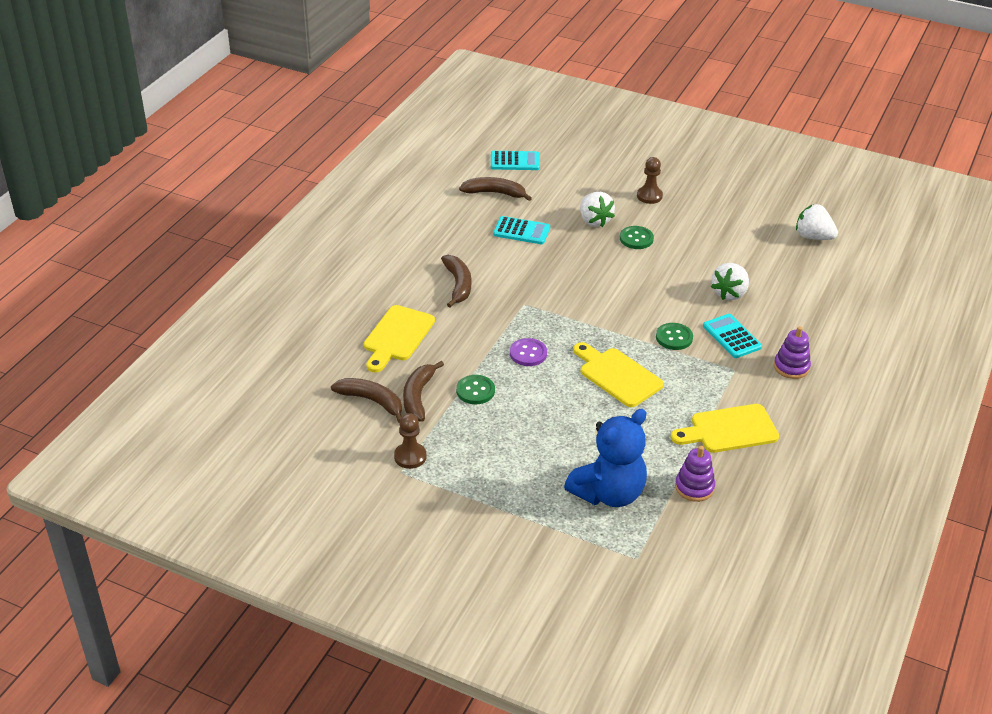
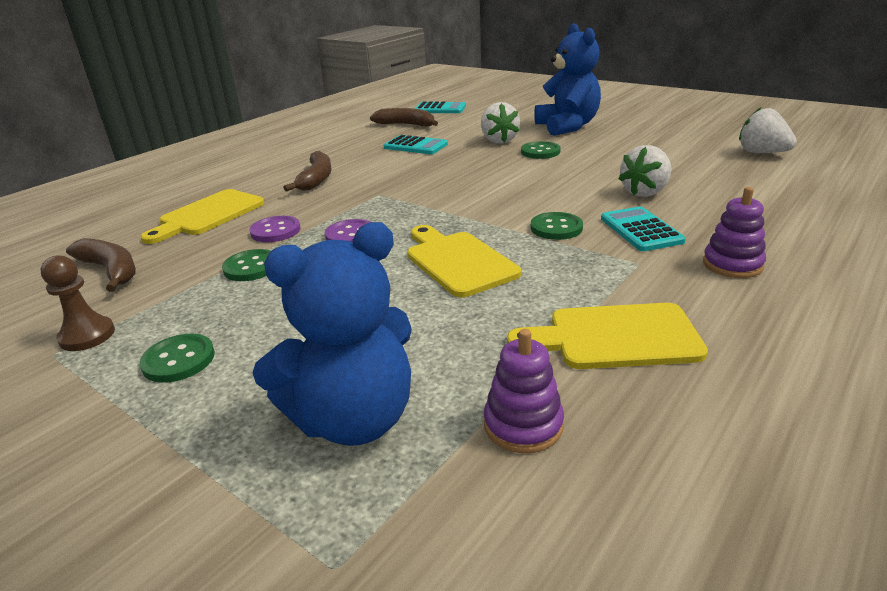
camera: 15 degrees right, 10 degrees down
brown banana [403,361,444,422] -> none
brown pawn [637,157,663,204] -> blue teddy bear [534,23,601,136]
none -> green button [139,334,215,383]
none -> purple button [249,216,300,242]

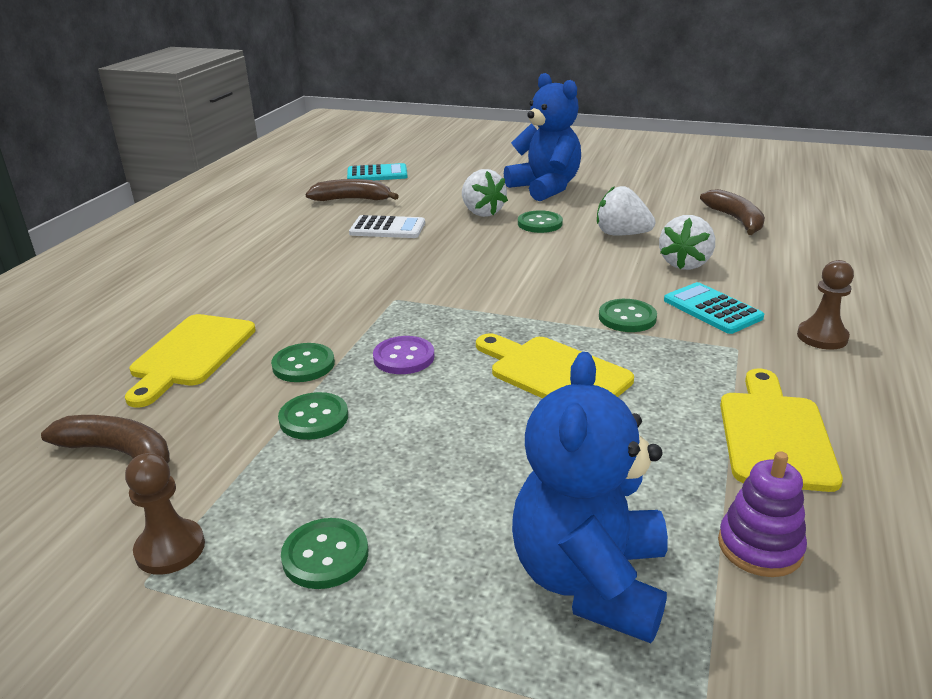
camera: 20 degrees left, 0 degrees up
purple button [249,216,300,242] -> green button [271,343,335,382]
blue teddy bear [252,222,412,446] -> blue teddy bear turned 150 degrees clockwise [512,352,668,643]
brown banana [283,151,331,192] -> brown banana moved to [700,189,765,235]
turquoise calculator [384,135,448,154] -> white calculator [349,215,425,238]
yellow cutting board [507,303,708,369] -> yellow cutting board turned 120 degrees clockwise [720,369,843,492]
purple stacking toy [703,187,766,278] -> brown pawn [797,260,854,350]
white strawberry [739,108,797,153] -> white strawberry moved to [597,186,655,235]

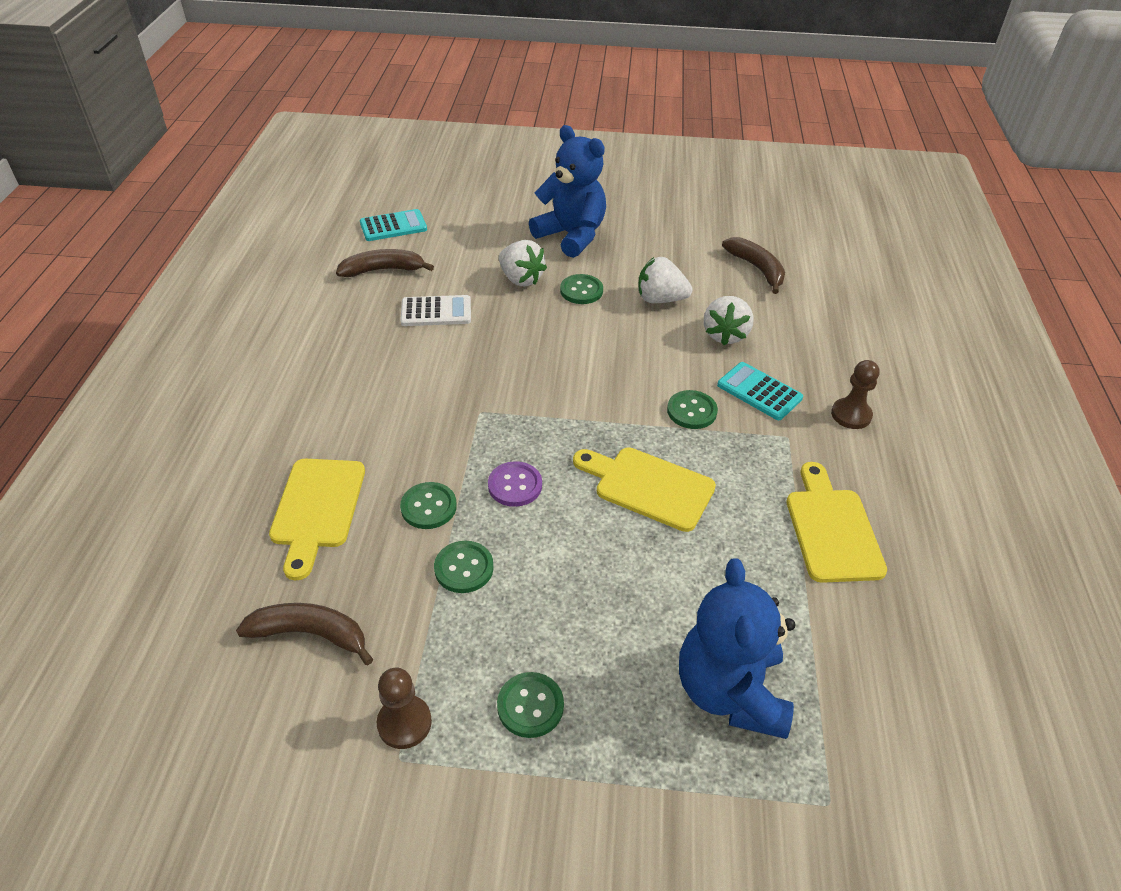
camera: 15 degrees left, 15 degrees up
purple stacking toy [718,451,807,577] -> none

